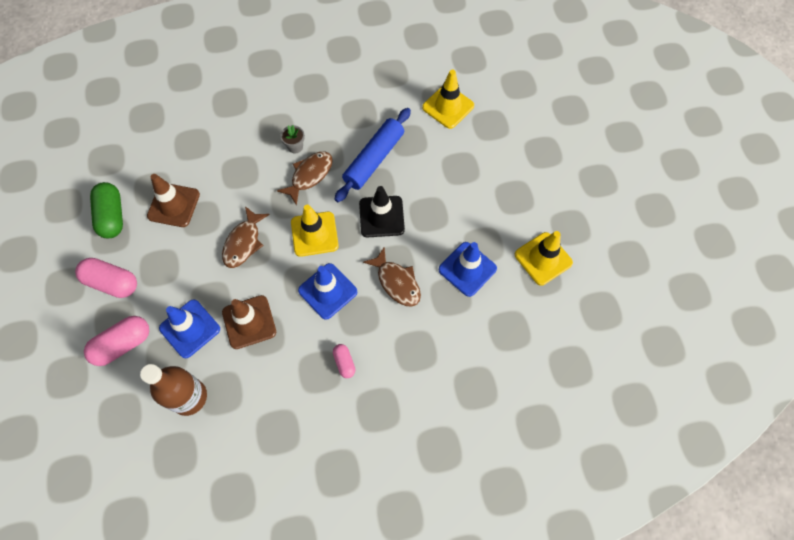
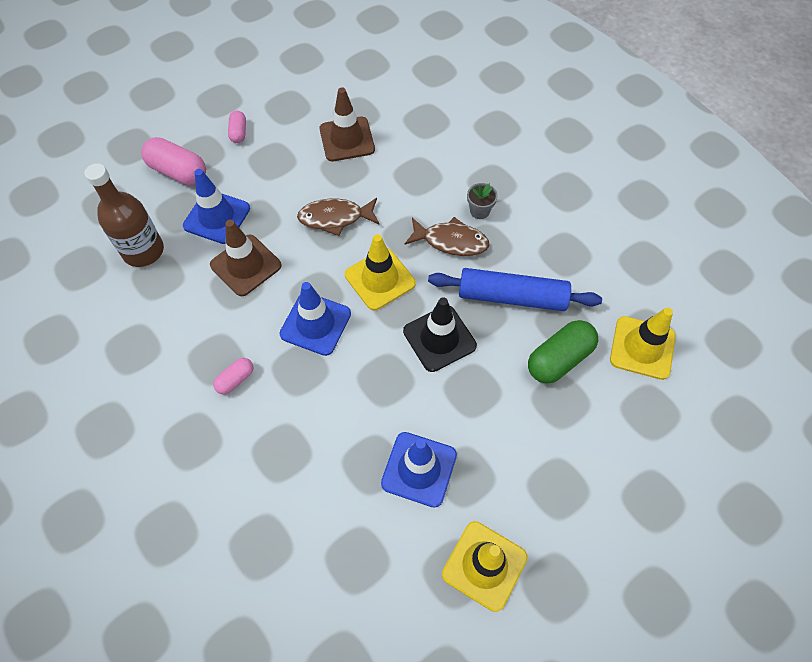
camera: 65 degrees right, 5 degrees down
pink capsule [75,258,137,298] -> pink capsule [228,111,246,143], size x0.54
green capsule [90,182,123,238] -> green capsule moved to [528,320,598,383]
brown fish [363,247,421,307] -> none

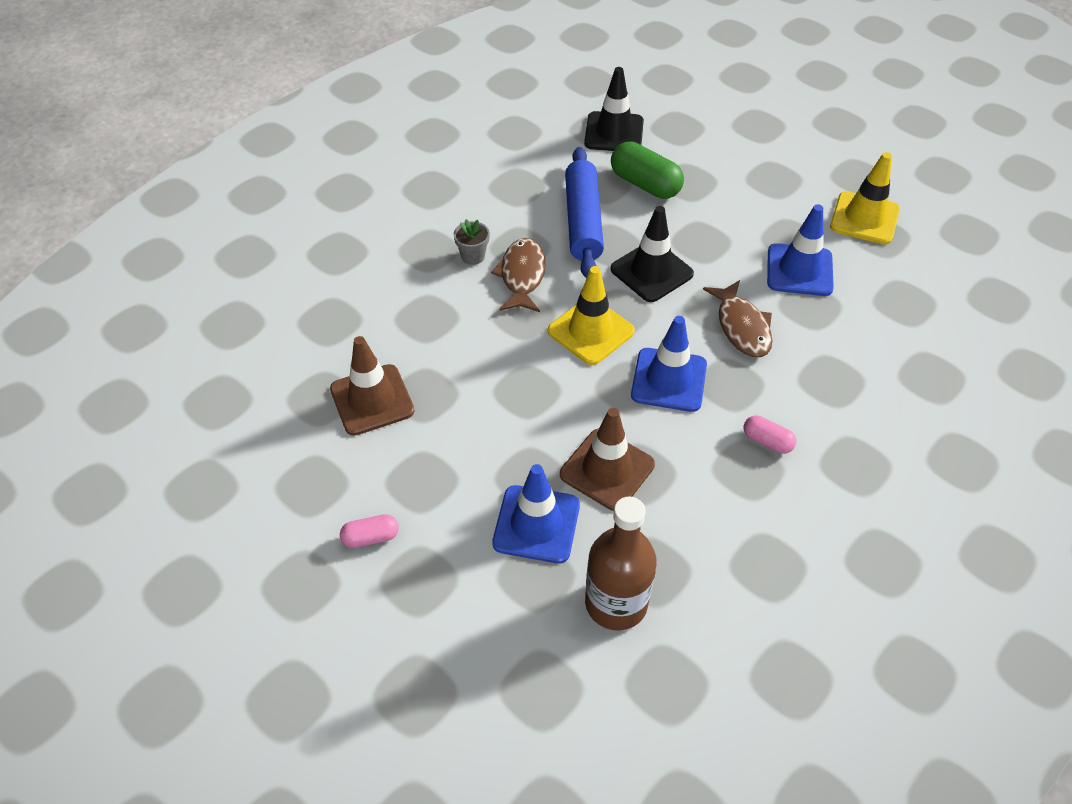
camera: 100 degrees left, 10 degrees down
pink capsule [141,137,206,185] -> none
brown fish [297,198,380,236] -> brown fish moved to [703,280,772,357]
yellow traffic cone [610,307,676,380] -> black traffic cone [584,67,644,151]

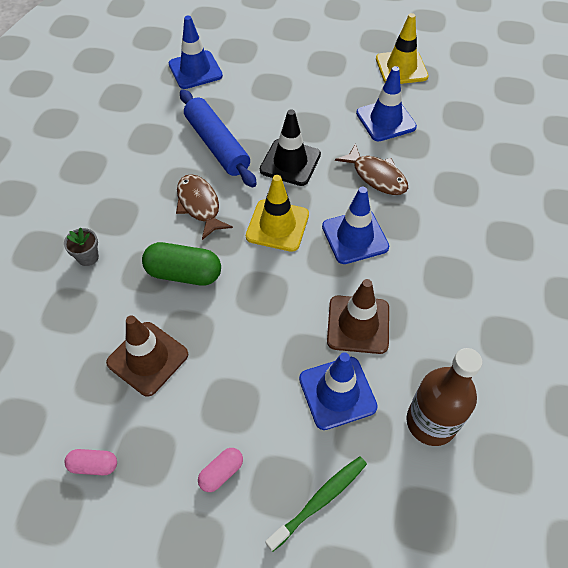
camera: 30 degrees left, 5 degrees up
grey flower pot [454,219,490,265] -> grey flower pot moved to [64,227,99,266]
black traffic cone [584,67,644,151] -> blue traffic cone [169,16,223,89]
green capsule [611,142,684,199] -> green capsule moved to [142,242,221,286]
pink capsule [744,415,796,454] -> pink capsule moved to [65,449,117,476]
none -> green toothbrush [265,456,367,552]

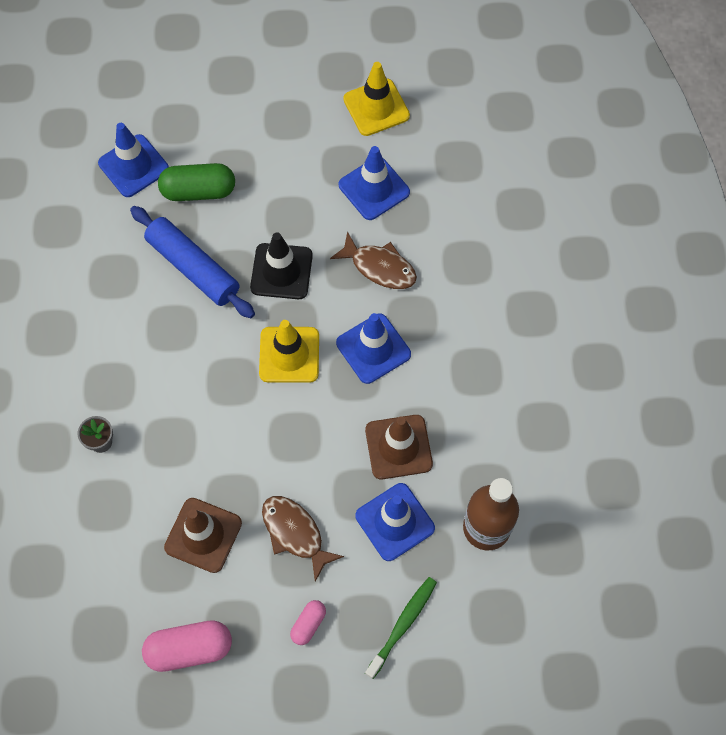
camera: 15 degrees left, 10 degrees up
pink capsule [65,449,117,476] -> pink capsule [142,620,232,672], size x1.84
green capsule [142,242,221,286] -> green capsule moved to [158,163,235,201]
brown fish [176,174,233,240] -> brown fish moved to [262,496,344,582]

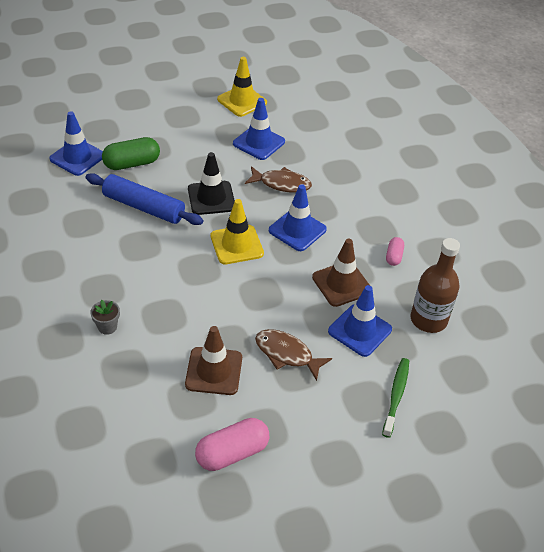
camera: 20 degrees left, 20 degrees down
pink capsule [290,600,326,645] -> pink capsule moved to [386,237,404,266]

